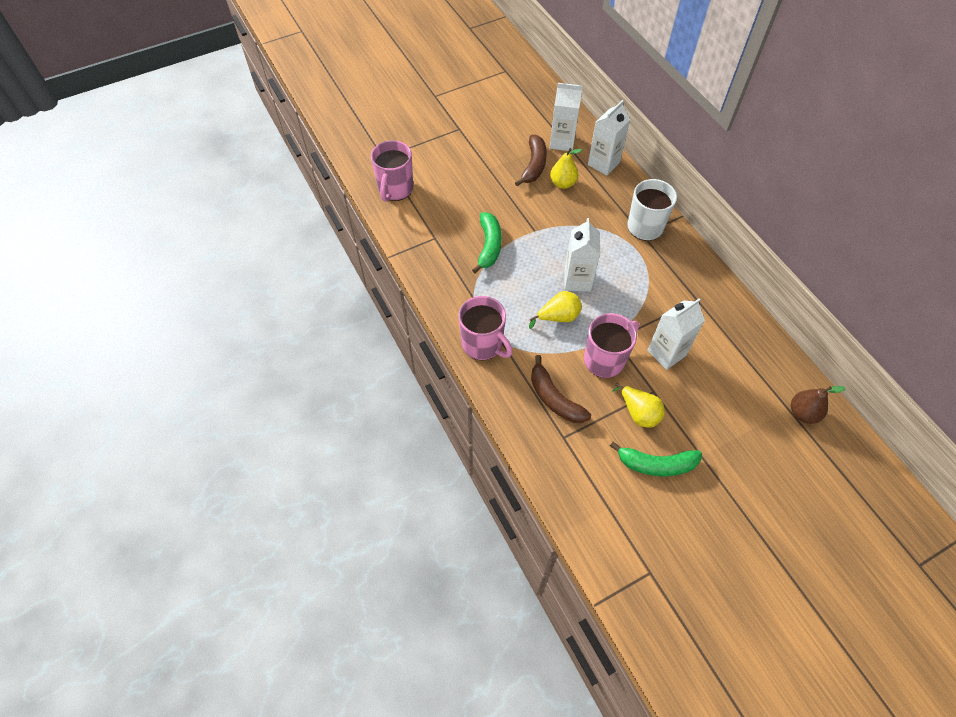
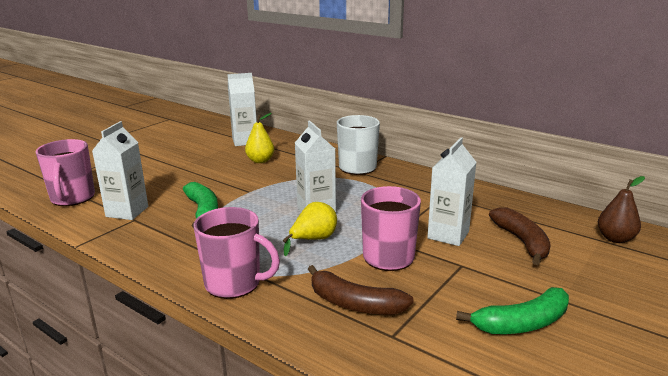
camera: 25 degrees left, 35 degrees down
brown banana [515,135,547,186] -> brown banana moved to [489,207,551,265]
white carton [588,100,630,176] -> white carton moved to [92,121,148,220]
yellow pear [612,383,665,428] -> none

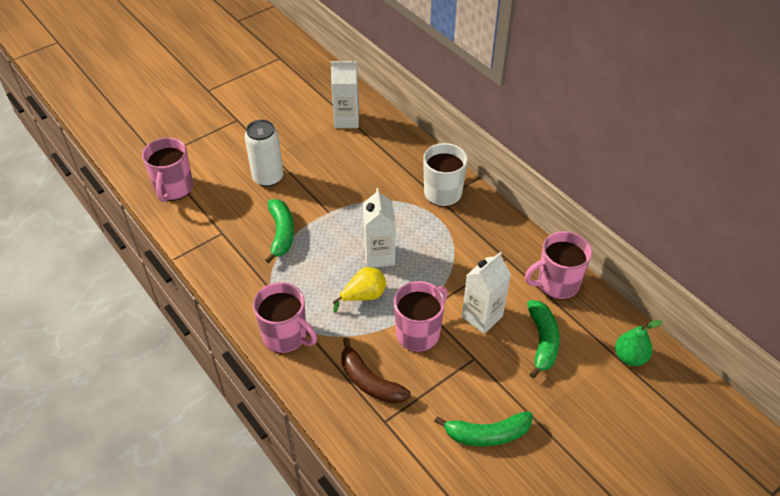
camera: 15 degrees right, 25 degrees up
white carton [92,121,148,220] -> none
yellow pear [245,113,274,163] -> none
brown banana [489,207,551,265] -> green banana [527,300,560,378]
brown pear [598,176,645,243] -> green pear [615,320,662,366]
none -> white can [245,120,284,187]
none -> pink mug [525,231,592,300]

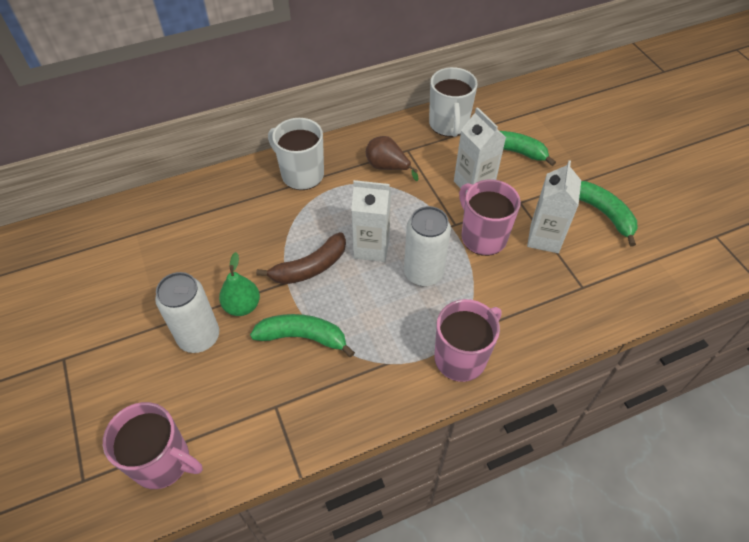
camera: 75 degrees left, 5 degrees up
white carton [331,61,359,128] -> white carton moved to [527,160,581,253]
yellow pear [333,267,386,313] -> white can [404,206,451,286]
brown banana [341,338,411,404] -> brown banana moved to [256,232,346,284]
green banana [434,412,533,446] -> green banana turned 45 degrees counterclockwise [579,181,638,246]
pink mug [525,231,592,300] -> white mug [429,67,478,137]
green pear [615,320,662,366] -> green pear moved to [219,252,260,316]
none -> brown pear [366,136,419,181]

